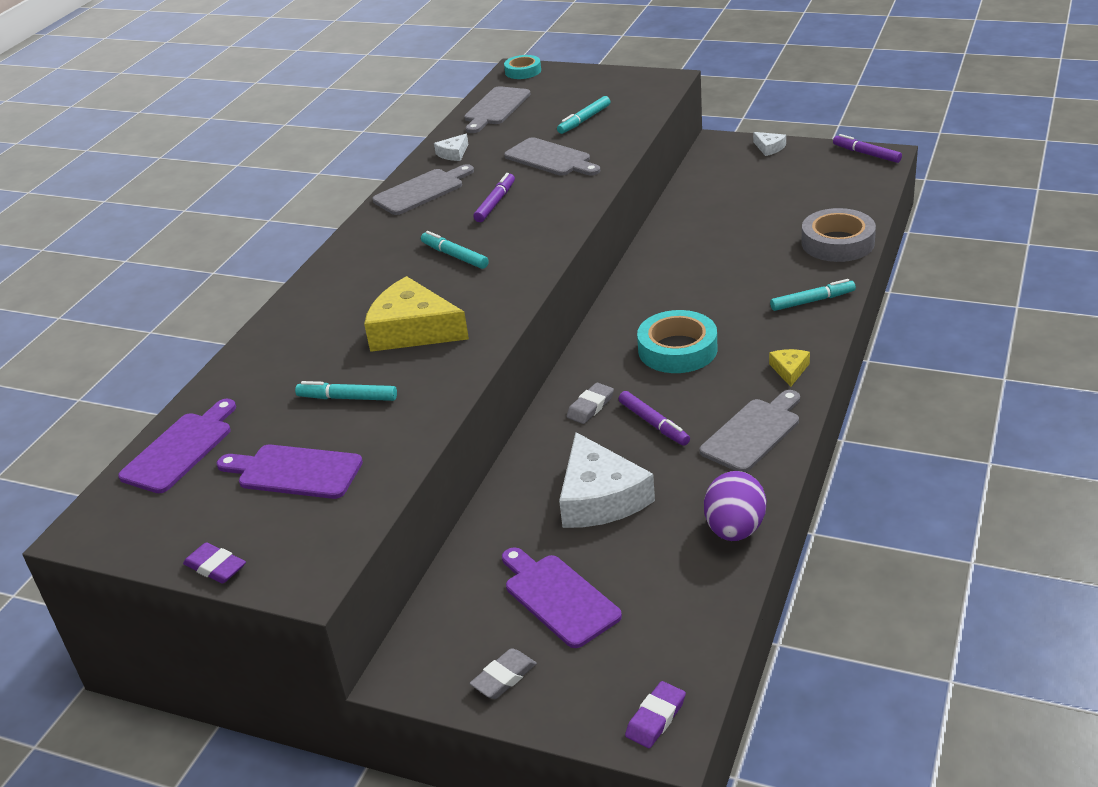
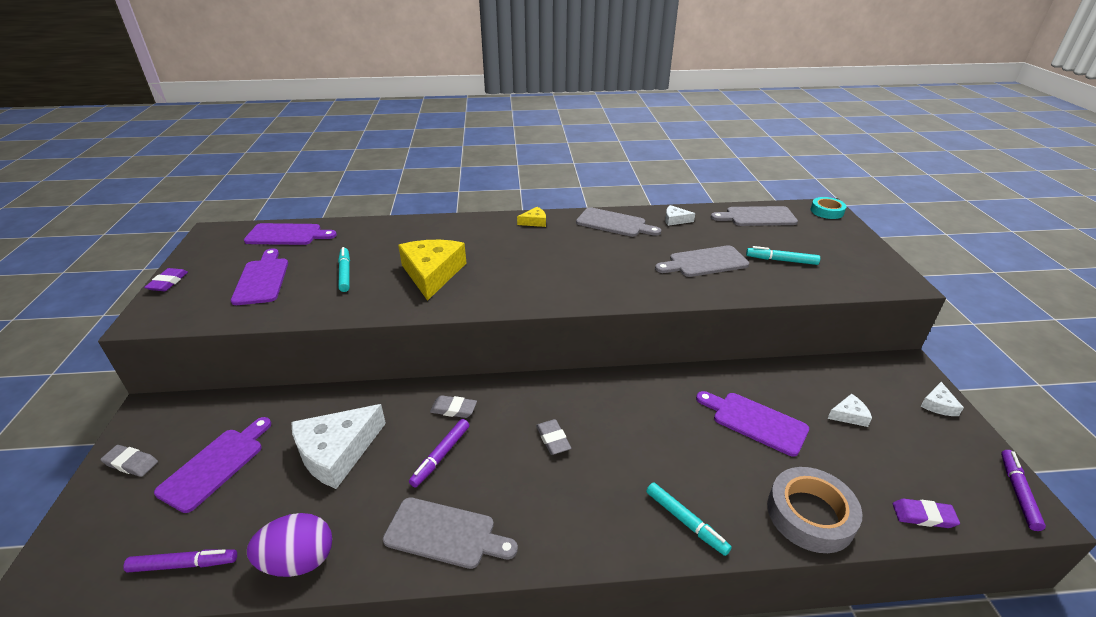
camera: 60 degrees right, 0 degrees up
turquoise marker [421,231,489,269] -> none
purple marker [473,173,515,222] -> purple marker moved to [123,549,237,573]
grey cutting board [504,137,600,176] -> grey cutting board turned 60 degrees clockwise [655,245,749,277]
purple eraser [625,681,686,748] -> purple eraser moved to [893,499,960,528]
turquoise tape [637,310,717,373] -> grey eraser [536,419,571,455]
yellow cheese [769,349,810,387] -> yellow cheese moved to [517,207,546,227]
none -> purple cutting board [696,391,809,457]
none -> white cheese [827,394,872,427]

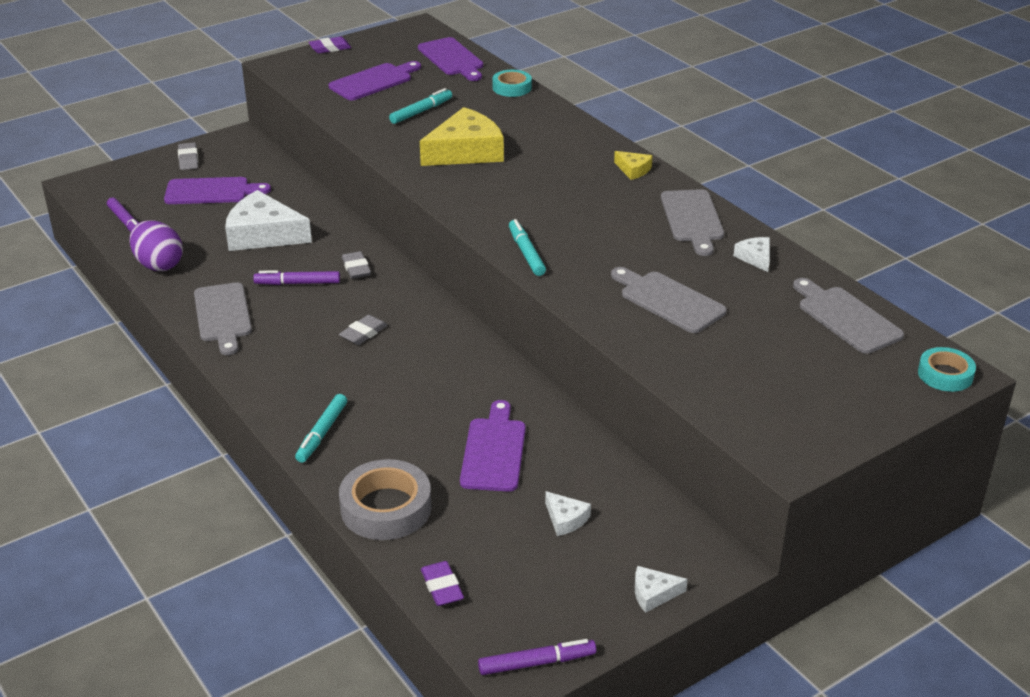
camera: 60 degrees right, 0 degrees up
turquoise marker [746,246,820,265] -> turquoise marker moved to [509,219,546,276]
none -> turquoise tape [492,70,532,97]

